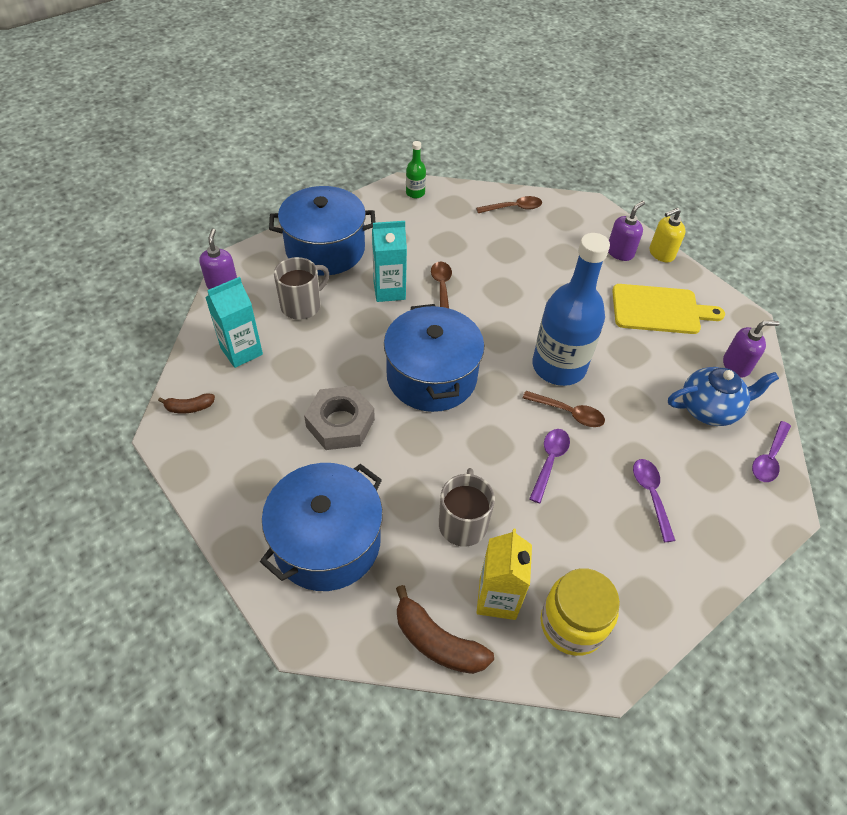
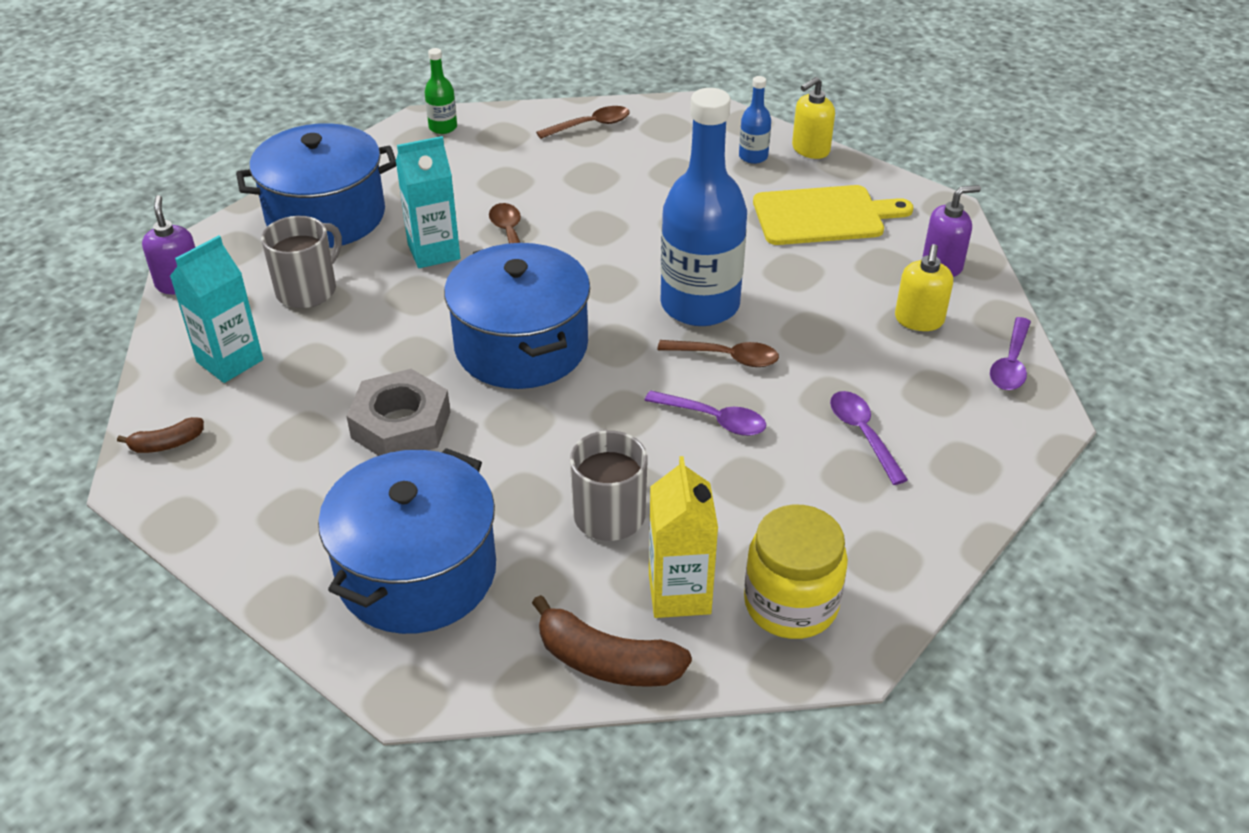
camera: 10 degrees left, 10 degrees down
purple spoon [529,429,570,503] -> purple spoon turned 105 degrees clockwise [644,390,767,436]
purple soap dispenser [608,201,645,261] -> blue bottle [739,76,771,164]
blue teapot [668,367,779,426] -> yellow soap dispenser [895,244,953,331]

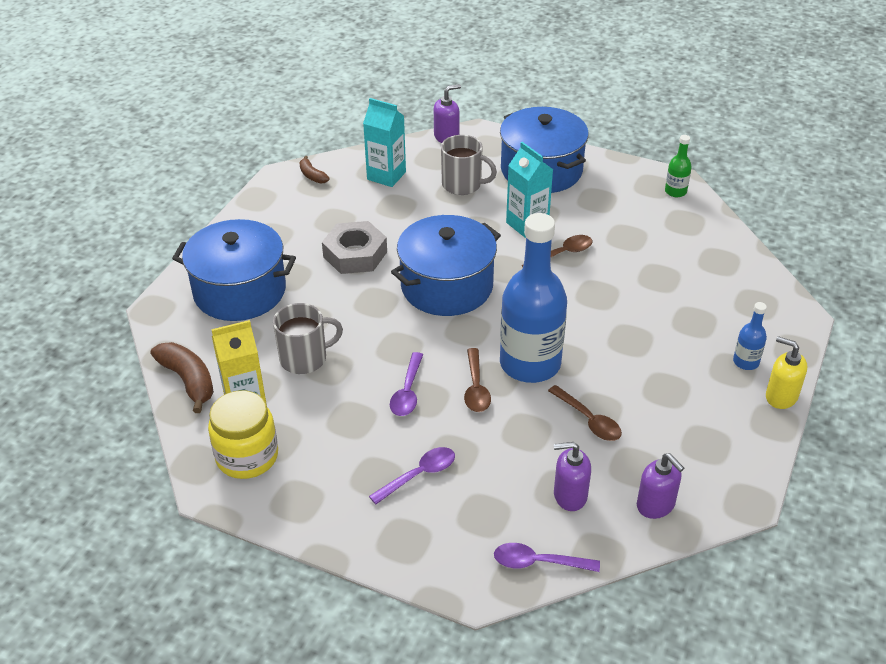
camera: 75 degrees right, 0 degrees up
brown banana [532,595,692,687] -> brown banana turned 135 degrees clockwise [151,342,214,413]
brown spoon [536,106,630,139] -> brown spoon moved to [548,385,622,441]
yellow cutting board [753,185,913,245] -> none
yellow soap dispenser [895,244,953,331] -> purple soap dispenser [554,442,591,511]

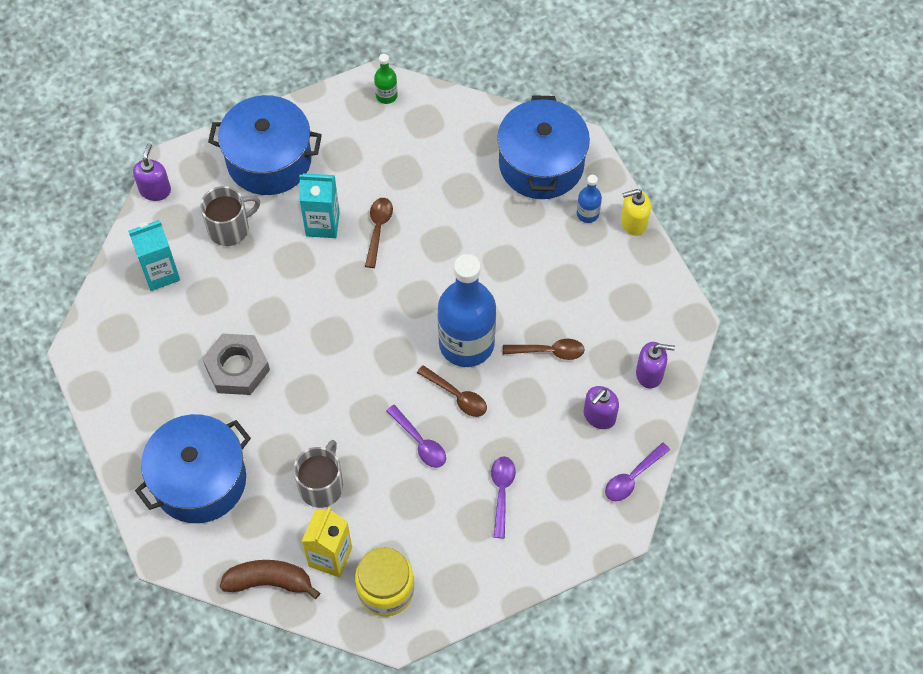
camera: 50 degrees left, 20 degrees up
brown banana [300,156,329,184] -> none
blue pot [391,215,501,316] -> blue pot moved to [497,95,590,199]

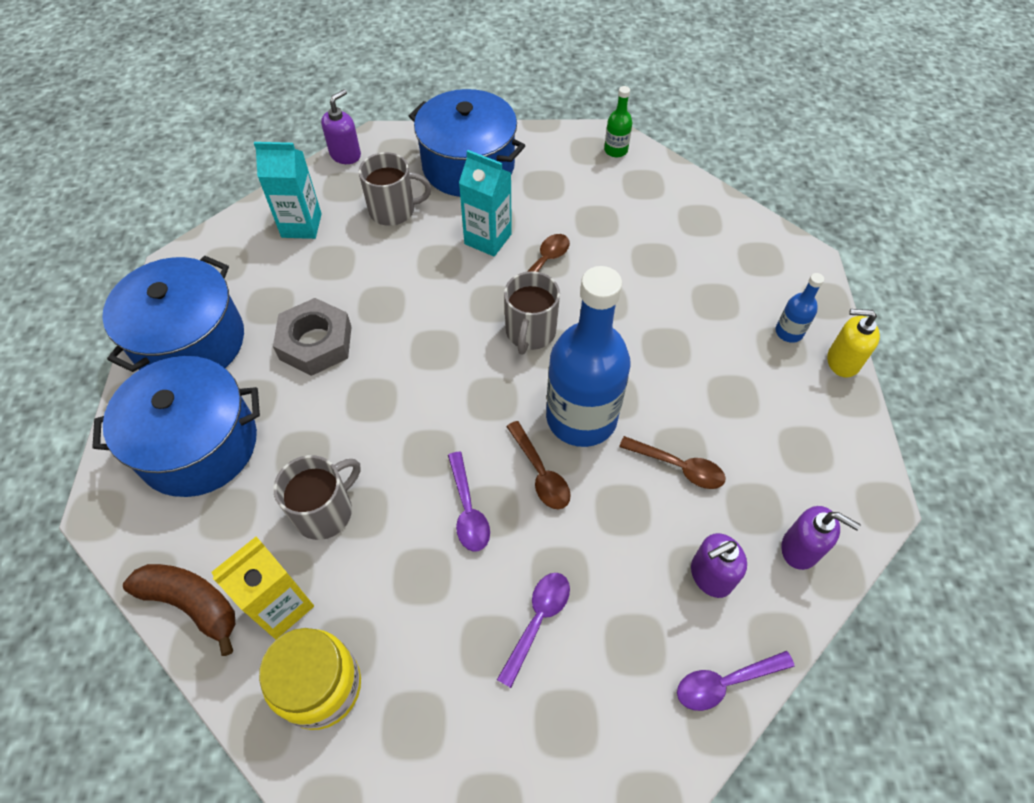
camera: 25 degrees right, 5 degrees down
blue pot [497,95,590,199] -> blue pot moved to [102,256,244,372]
none -> grey mug [504,271,560,354]

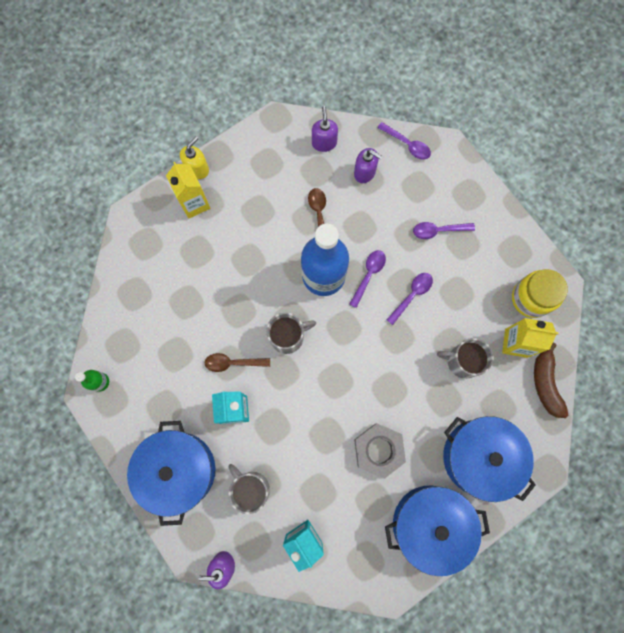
camera: 125 degrees left, 20 degrees up
brown spoon [506,421,571,509] -> purple spoon [349,250,386,308]
blue bottle [775,273,824,343] -> yellow carton [166,162,210,218]
yellow soap dispenser [827,309,880,378] -> yellow soap dispenser turned 120 degrees counterclockwise [180,136,209,179]

